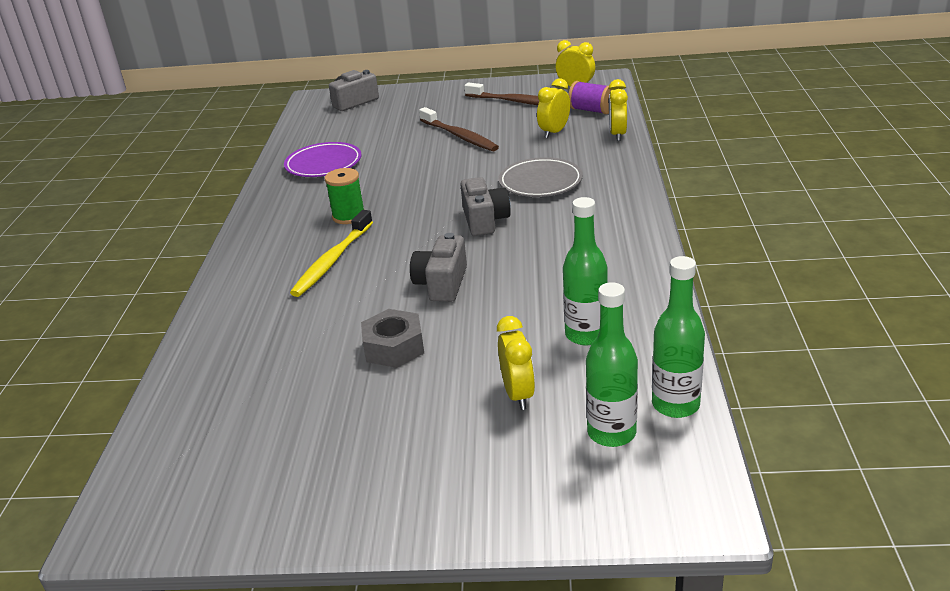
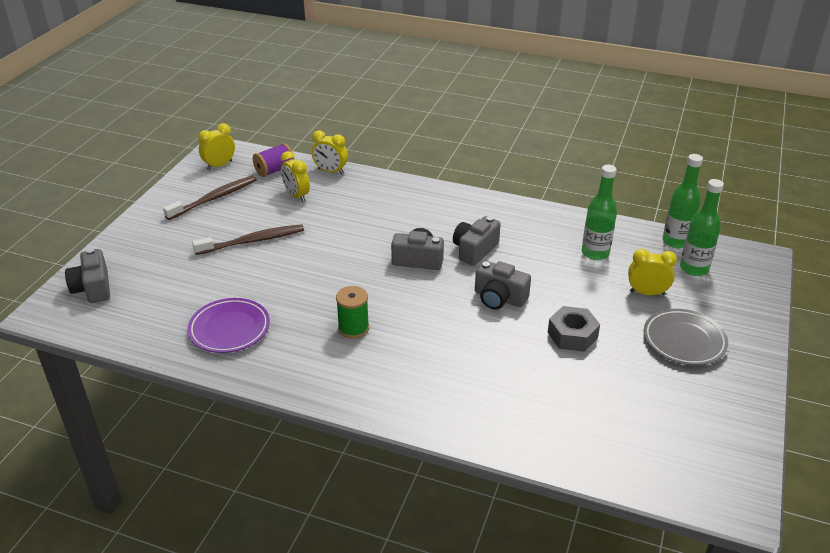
camera: 75 degrees left, 5 degrees up
yellow toothbrush [290,210,373,297] -> none
grey plate [498,157,583,197] -> grey plate moved to [643,309,728,365]
none -> grey camera [453,216,501,266]

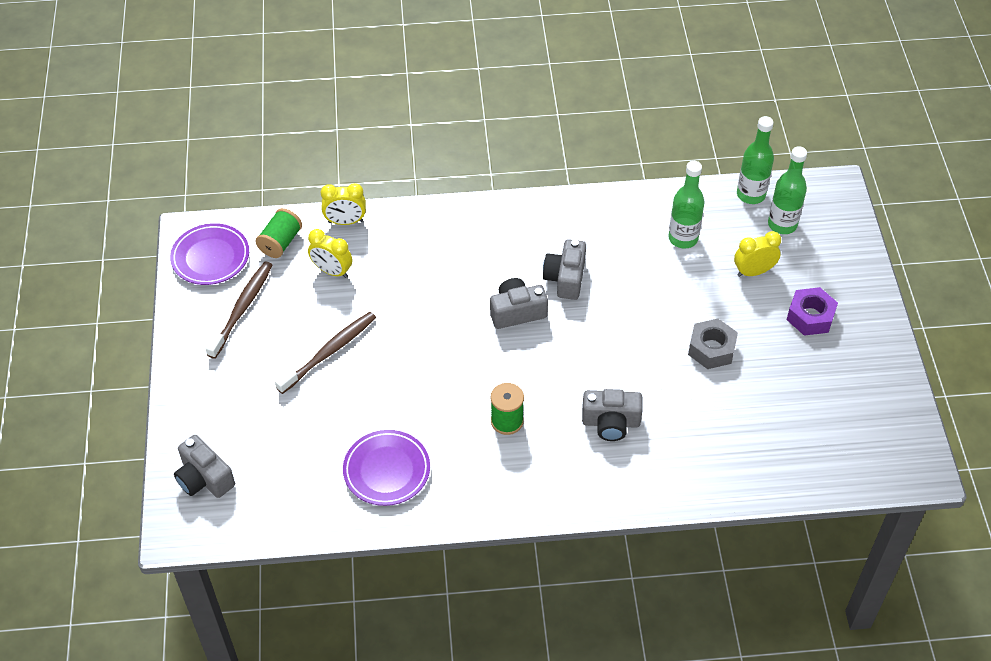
camera: 25 degrees left, 15 degrees up
yellow clock [198,123,235,170] -> purple plate [170,223,249,285]
purple spool [253,143,294,177] -> green spool [256,208,302,258]
grey camera [475,261,531,310] -> grey camera moved to [582,389,643,441]
grey plate [643,309,728,365] -> purple nut [787,287,838,336]

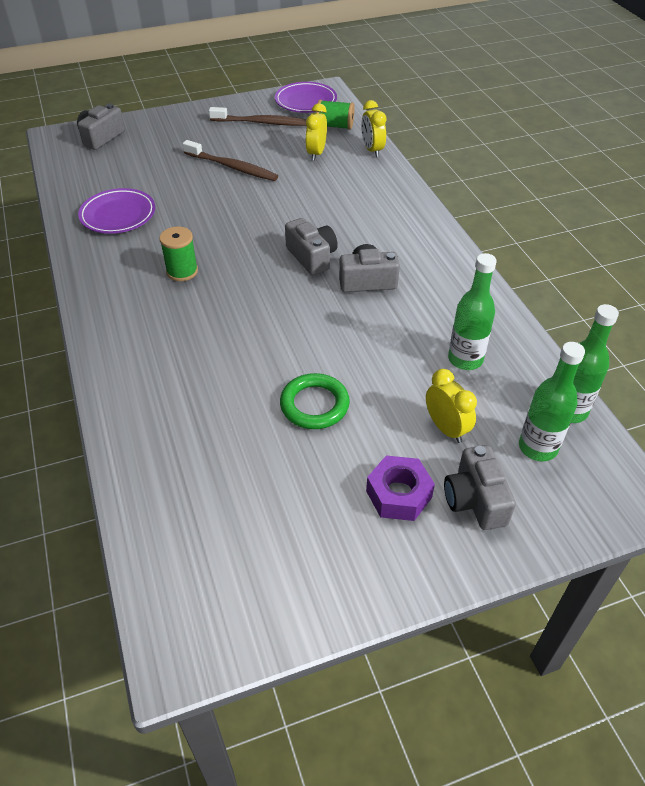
camera: 75 degrees right, 5 degrees down
grey camera [582,389,643,441] -> grey camera moved to [444,445,516,530]
grey nut [688,319,738,369] -> green ring [280,373,350,429]

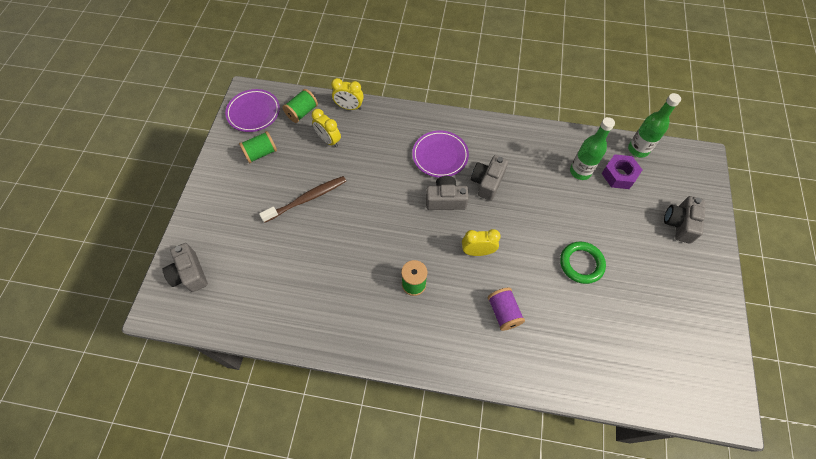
camera: 60 degrees left, 15 degrees up
purple plate [78,188,155,234] -> purple plate moved to [412,131,469,178]
brown toothbrush [209,107,306,126] -> green spool [239,131,277,163]
purple nut [366,455,435,521] -> purple nut moved to [602,154,642,189]
yellow clock [426,369,477,443] -> yellow clock moved to [462,229,501,256]
grey camera [444,445,516,530] -> grey camera turned 90 degrees clockwise [664,196,705,244]
green bottle [519,342,585,461] -> none
none -> purple spool [488,288,525,331]

